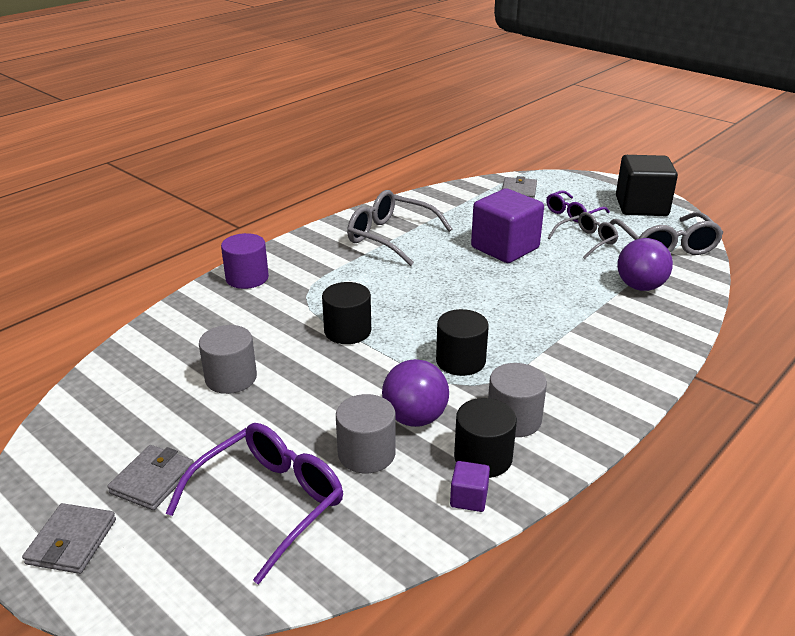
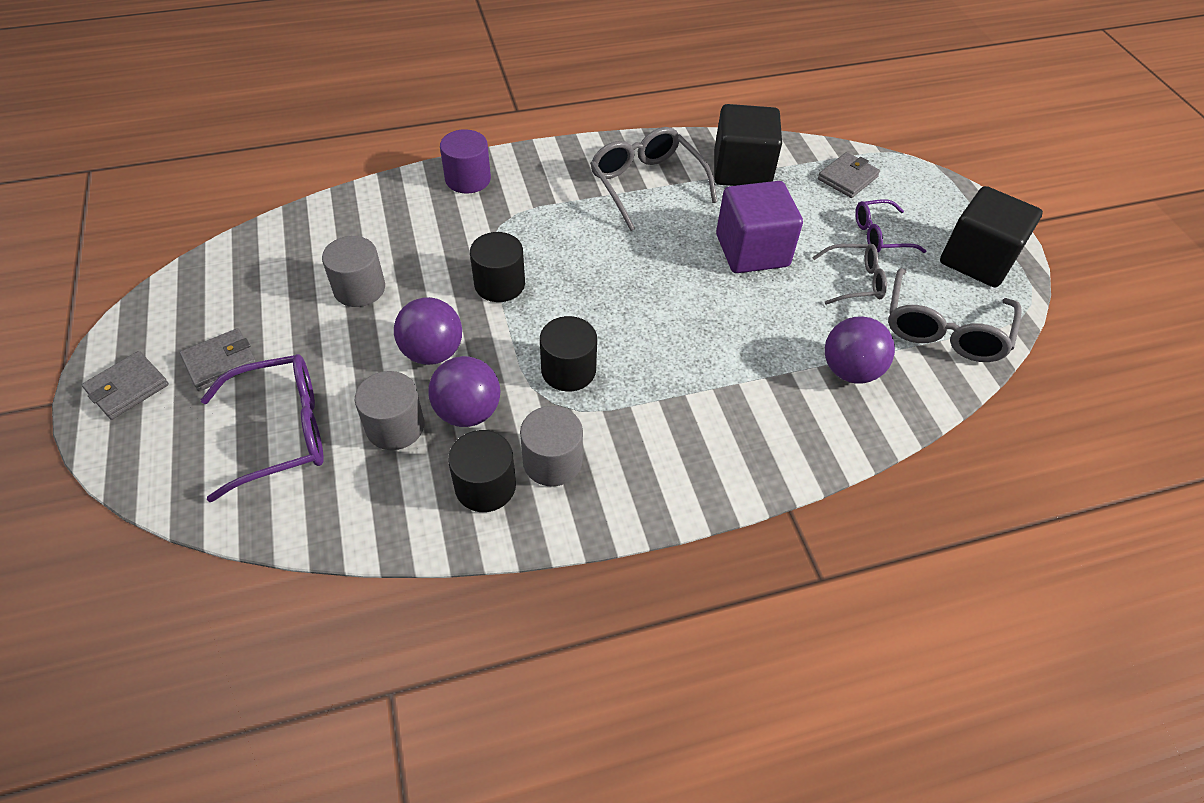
camera: 30 degrees right, 20 degrees up
purple cube [450,461,490,512] -> none
none -> purple ball [394,297,462,365]
none -> black cube [714,104,782,186]

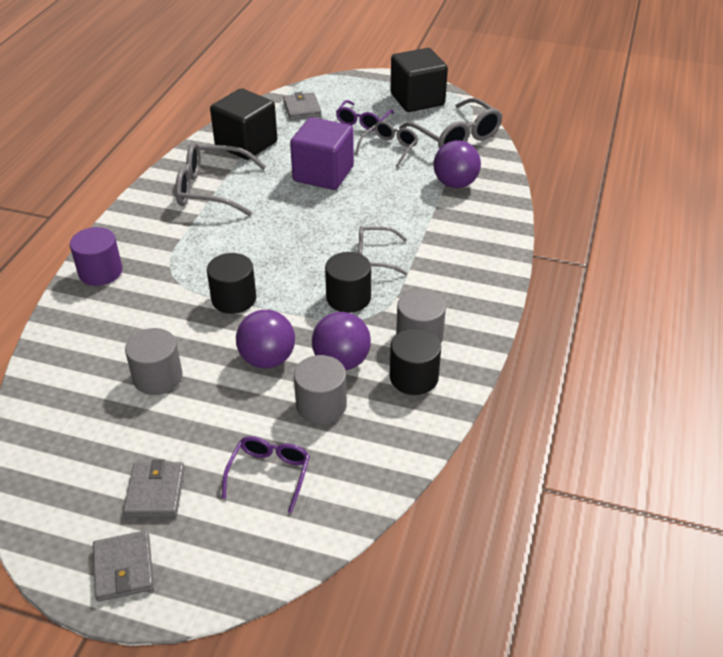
camera: 55 degrees left, 10 degrees down
purple glasses [201,354,324,502] -> purple glasses [222,436,310,513], size x0.61
none -> grey glasses [358,226,408,275]

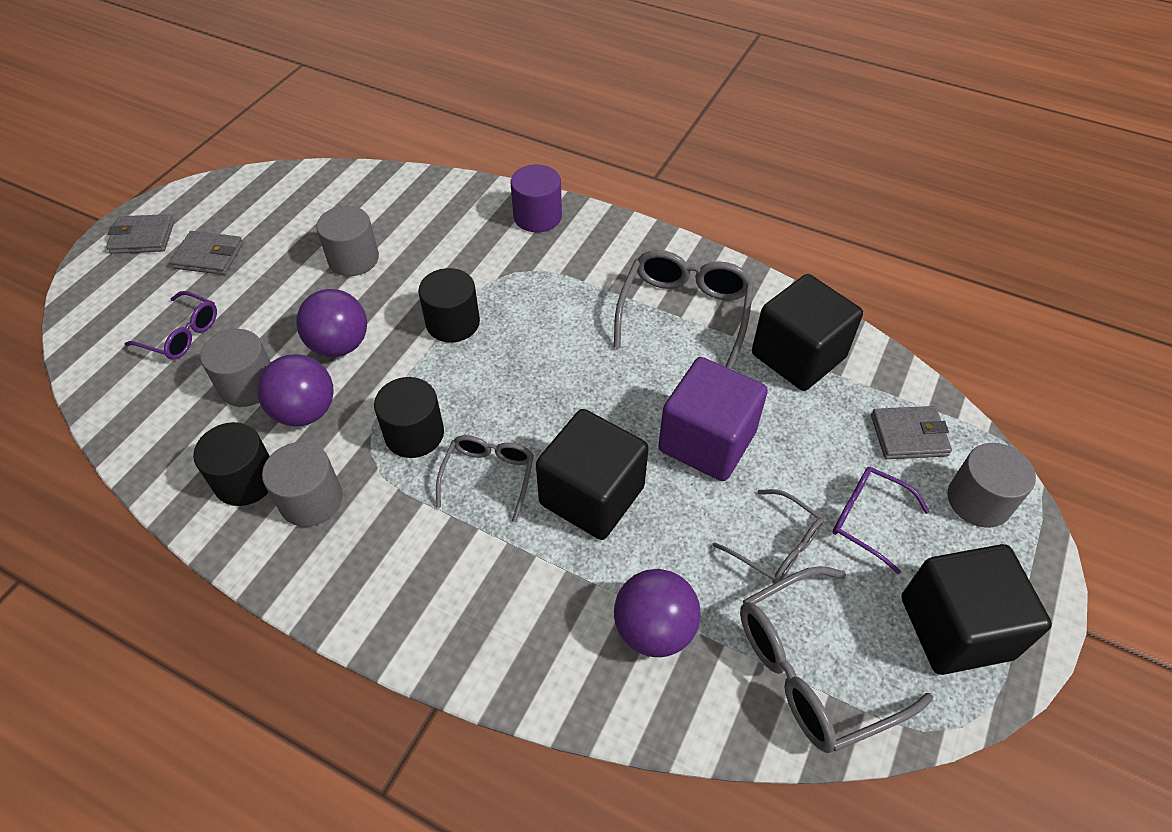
camera: 100 degrees right, 10 degrees up
none -> black cube [536,409,649,540]
none -> grey cylinder [947,443,1036,528]

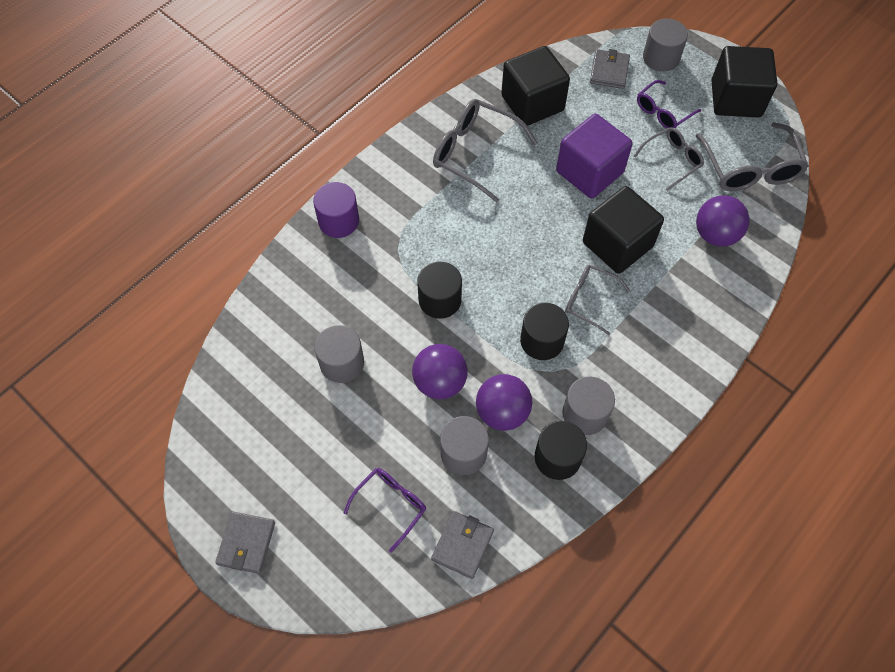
camera: 75 degrees left, 10 degrees up
grey wallet [170,231,243,275] -> grey wallet moved to [431,511,494,579]

